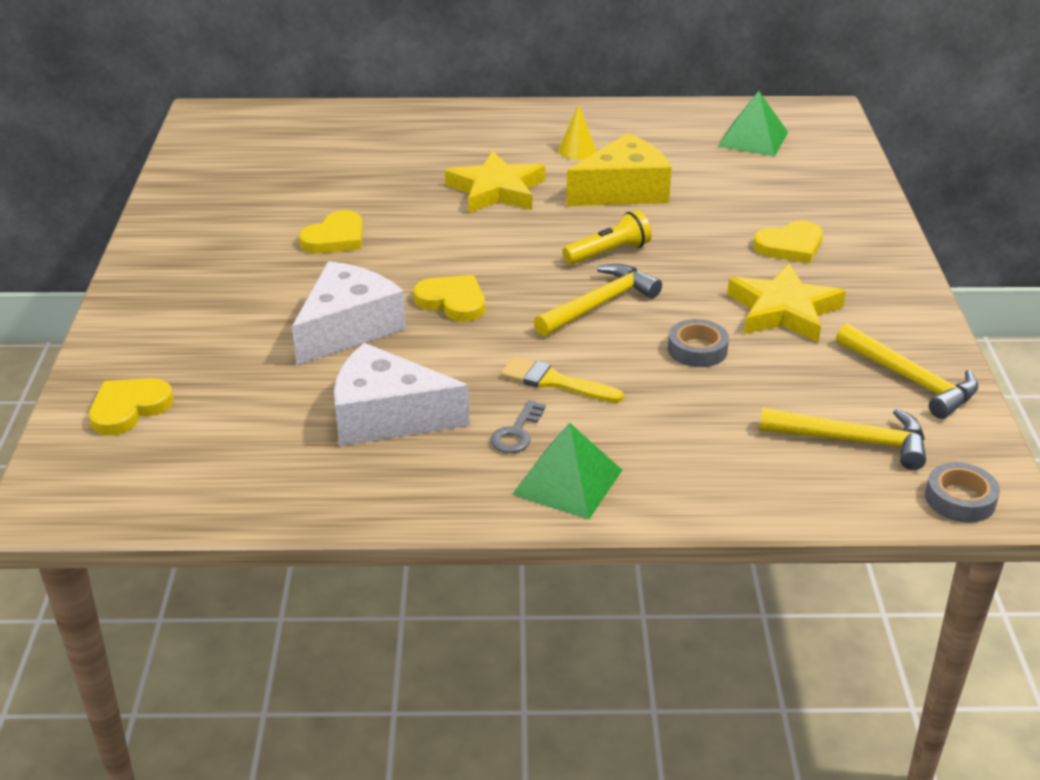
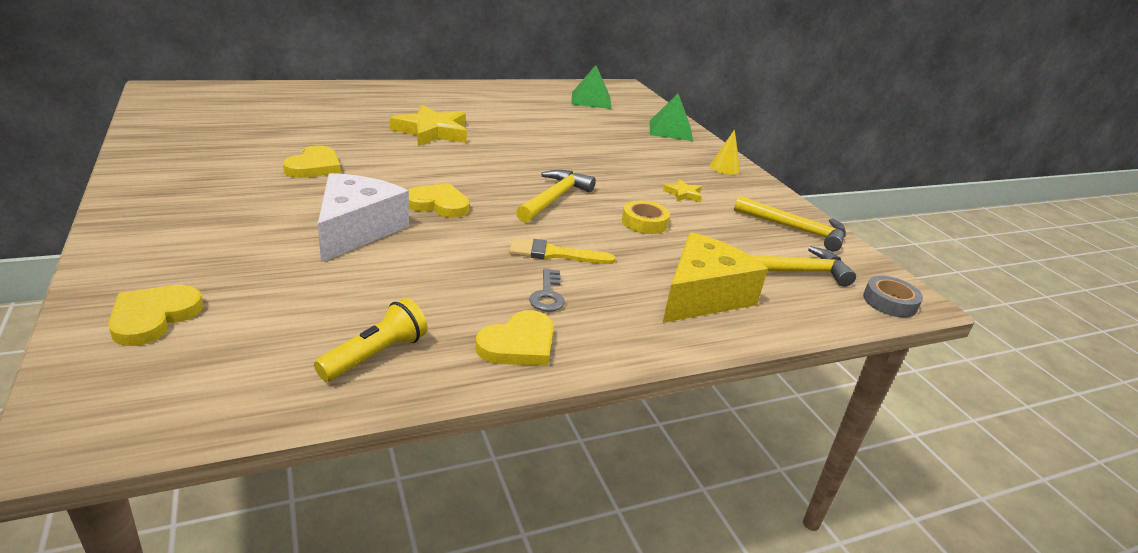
camera: 25 degrees left, 5 degrees down
white cheese [334,343,470,446] -> none
green pyramid [512,422,622,520] -> green pyramid moved to [650,94,693,141]
yellow cone [558,104,596,160] -> yellow cone moved to [710,130,740,175]
yellow flashlight [562,210,652,265] -> yellow flashlight moved to [314,298,427,382]
yellow cheese [566,133,672,206] -> yellow cheese moved to [663,232,768,323]
grey tape [668,319,729,367] -> yellow tape [622,201,670,234]
yellow star [727,263,846,343] -> yellow star [663,179,702,202], size x0.47
yellow heart [753,221,823,263] -> yellow heart moved to [475,310,554,366]

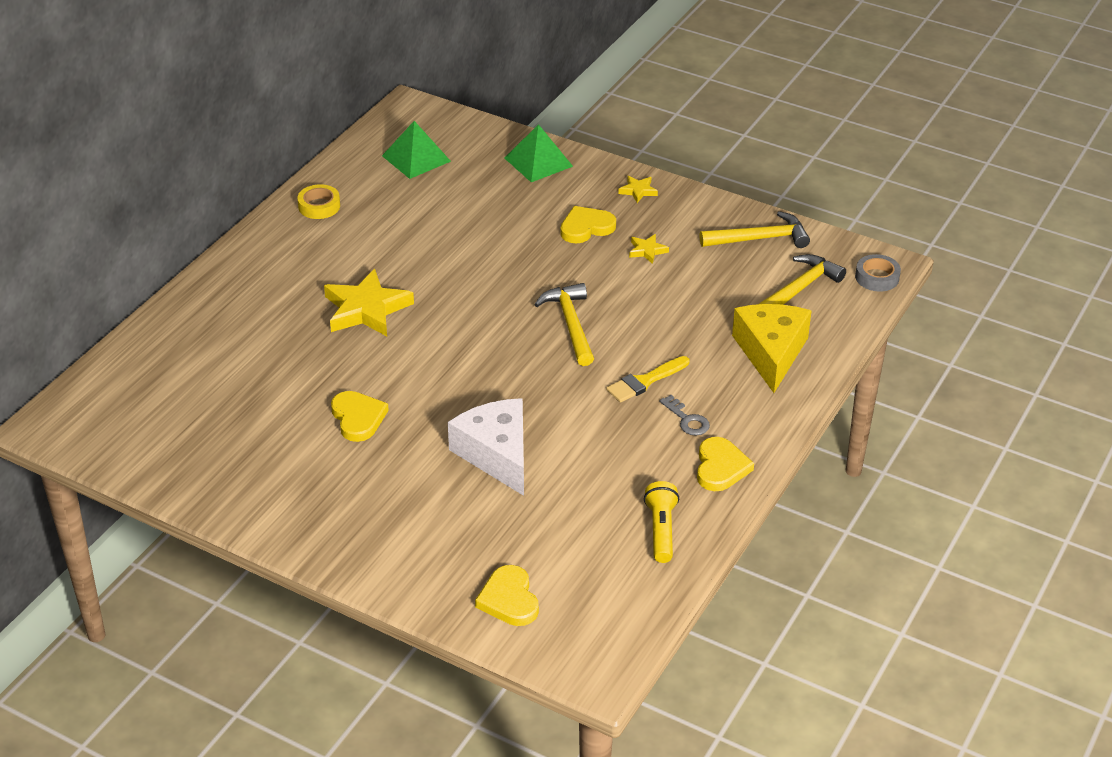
camera: 35 degrees left, 10 degrees up
yellow heart [408,183,469,218] -> yellow heart moved to [560,206,616,243]
yellow tape [622,201,670,234] -> yellow tape moved to [297,184,340,219]
yellow cone [710,130,740,175] -> yellow star [618,176,658,203]

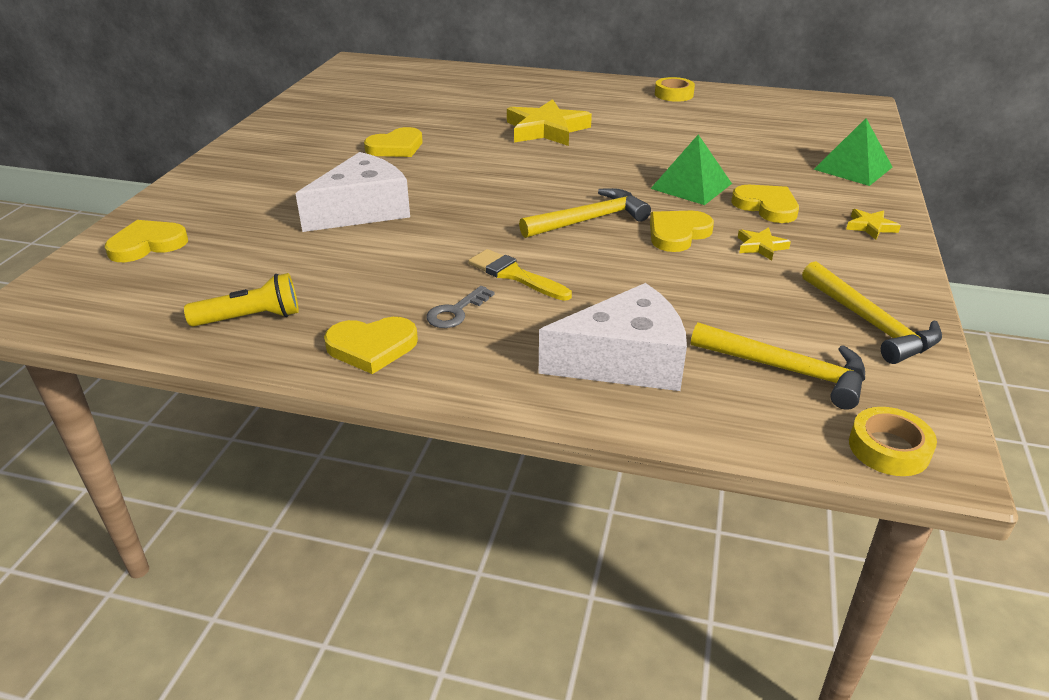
camera: 75 degrees right, 5 degrees down
green pyramid [382,121,451,179] -> green pyramid moved to [650,134,732,205]
yellow cheese [732,304,812,393] -> white cheese [539,283,687,391]
grey tape [855,254,901,292] -> yellow tape [849,407,937,476]
none -> yellow heart [650,211,714,252]

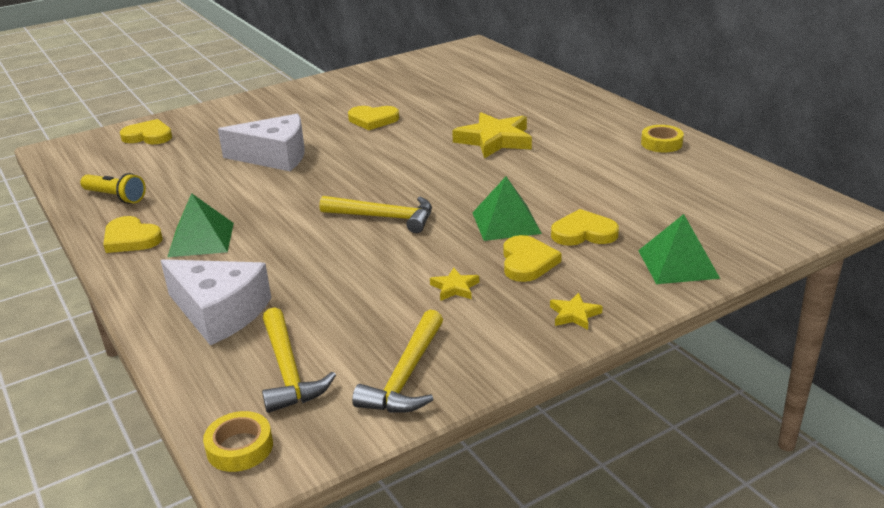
camera: 45 degrees right, 5 degrees down
grey key [426,286,495,328] -> green pyramid [167,193,234,257]
yellow brush [469,249,572,301] -> none
yellow heart [650,211,714,252] -> yellow heart moved to [551,209,619,246]

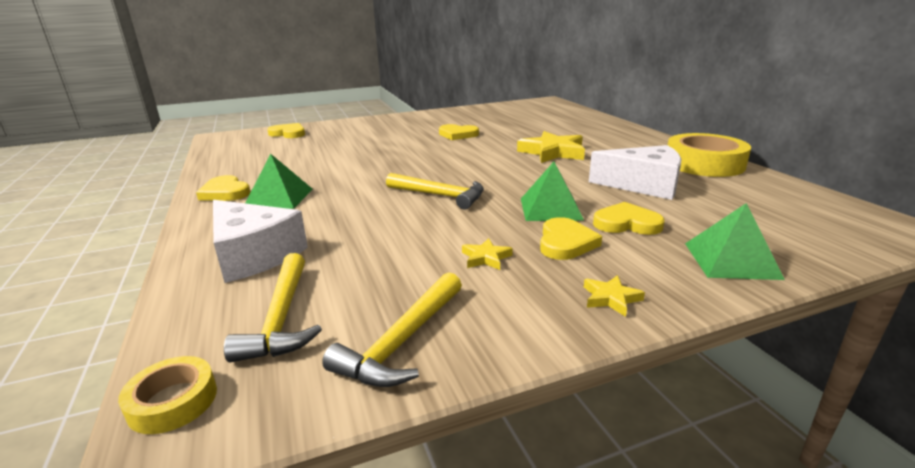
camera: 10 degrees right, 5 degrees down
yellow flashlight [80,173,146,204] -> none
white cheese [218,114,305,171] -> white cheese moved to [589,145,681,200]
yellow tape [641,125,684,152] -> yellow tape [668,133,751,177], size x2.02

